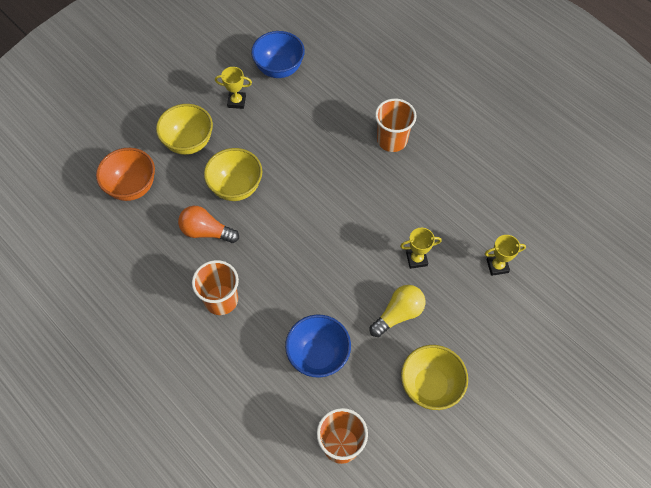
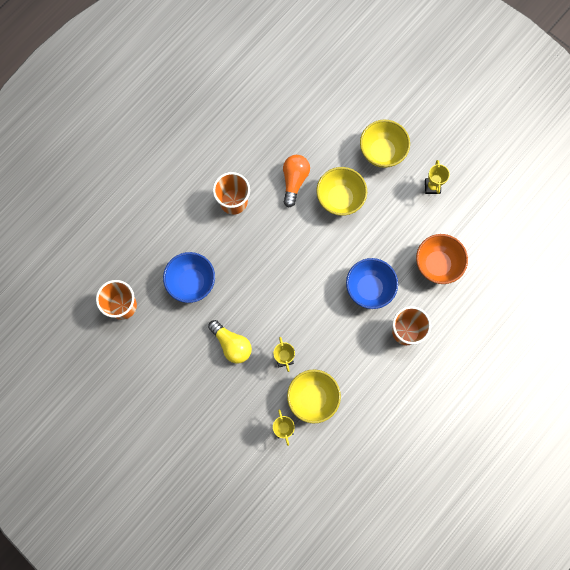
camera: 85 degrees right, 15 degrees up
orange bowl [96,148,155,201] -> orange bowl moved to [416,234,468,284]
blue bowl [251,31,305,78] -> blue bowl moved to [346,258,398,309]
yellow bowl [401,345,468,410] -> yellow bowl moved to [287,369,341,424]

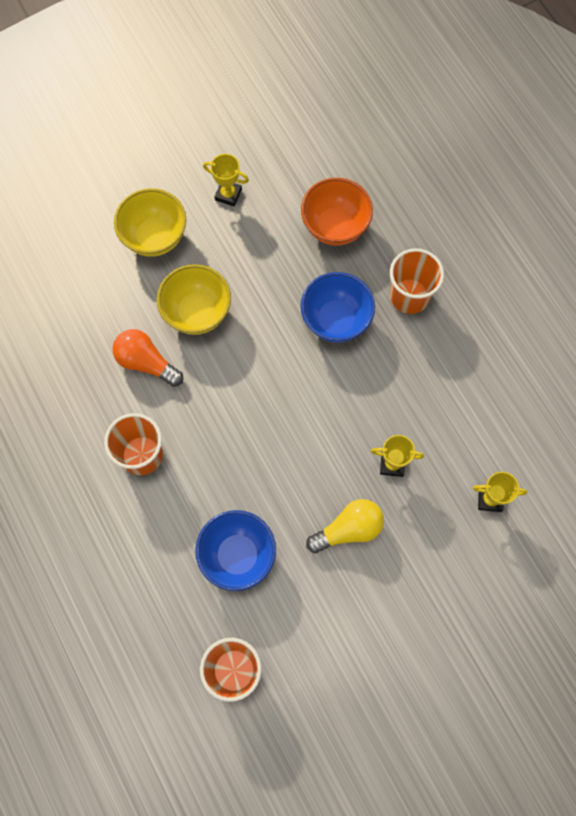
camera: 70 degrees left, 5 degrees down
yellow bowl [287,369,341,424] -> none

